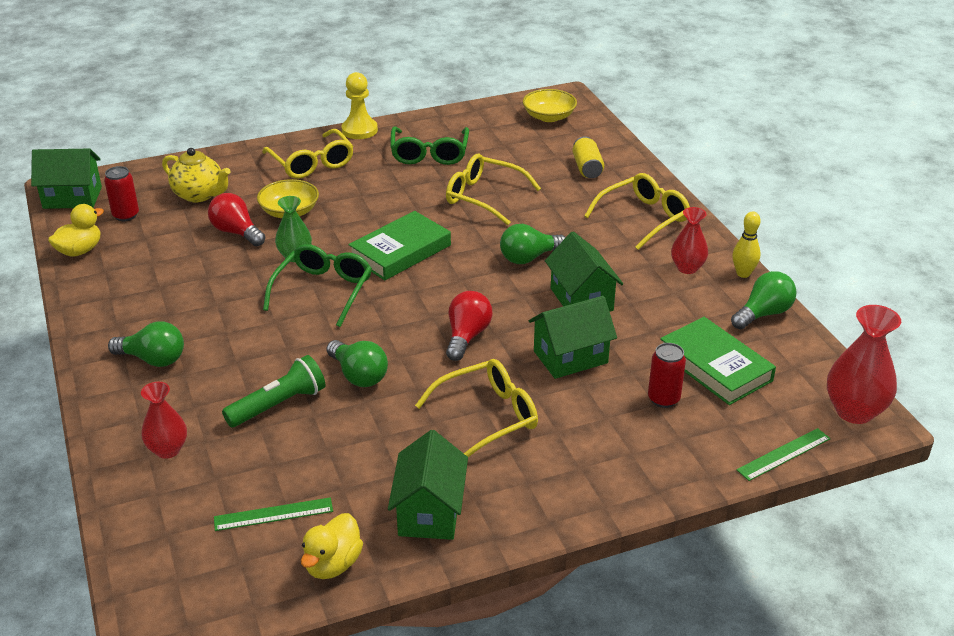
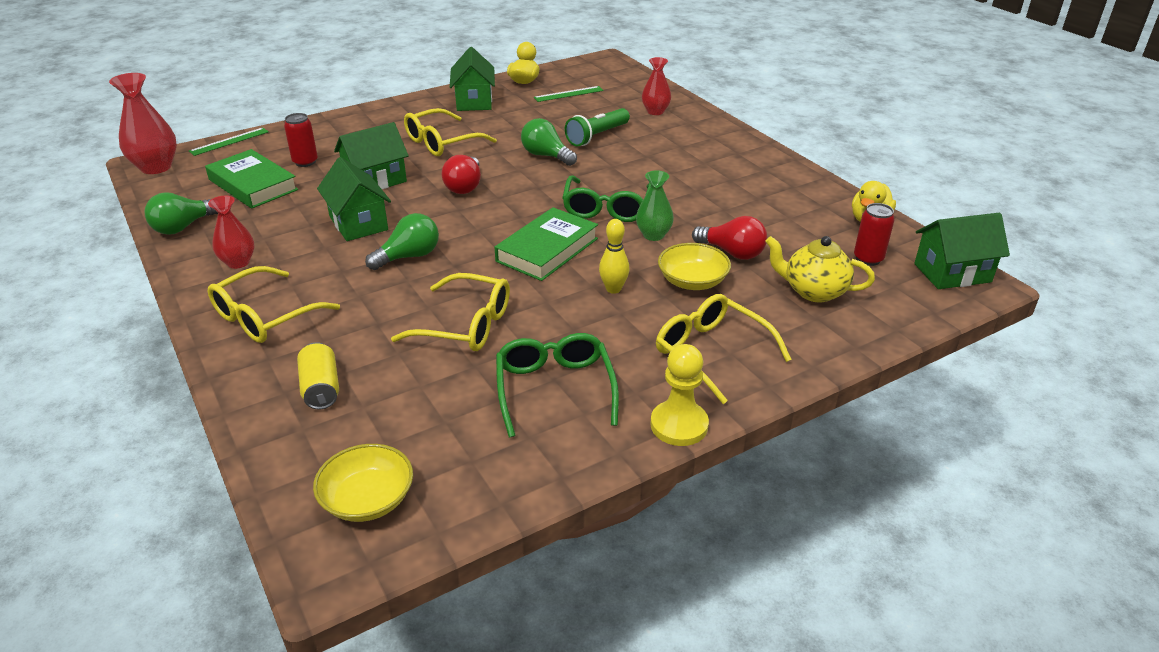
camera: 170 degrees right, 0 degrees up
green light bulb [108,321,184,367] -> none
yellow bowling pin [732,211,761,278] -> yellow bowling pin moved to [599,219,629,294]

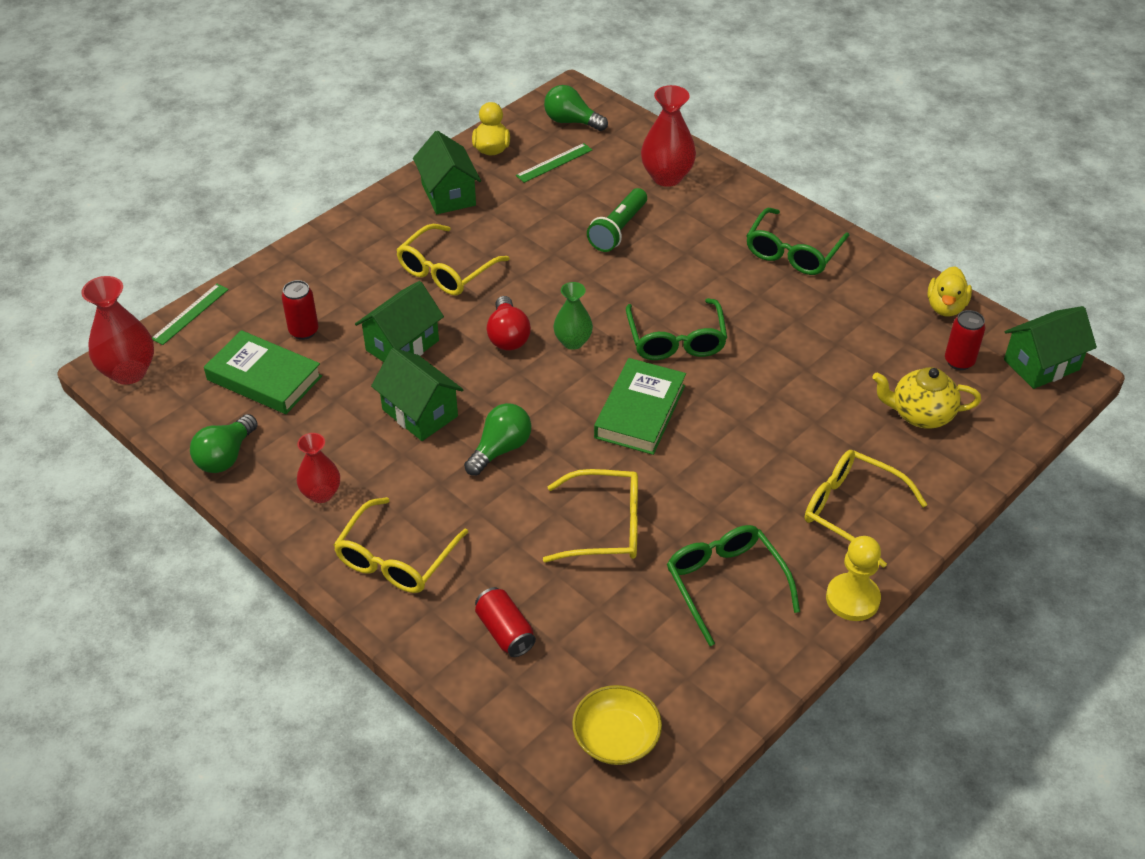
camera: 15 degrees left, 10 degrees up
yellow can [297,342,339,409] -> red can [475,587,536,657]
green light bulb [521,118,577,166] -> green light bulb moved to [544,85,608,131]
yellow bowling pin [599,219,629,294] -> none
green vase [636,170,674,241] -> green vase moved to [553,282,593,350]
red vase [642,57,671,115] -> red vase [641,85,696,187], size x1.56
yellow bowl [658,243,731,290] -> none
red light bulb [692,216,767,260] -> none
none -> green glasses [747,208,849,275]

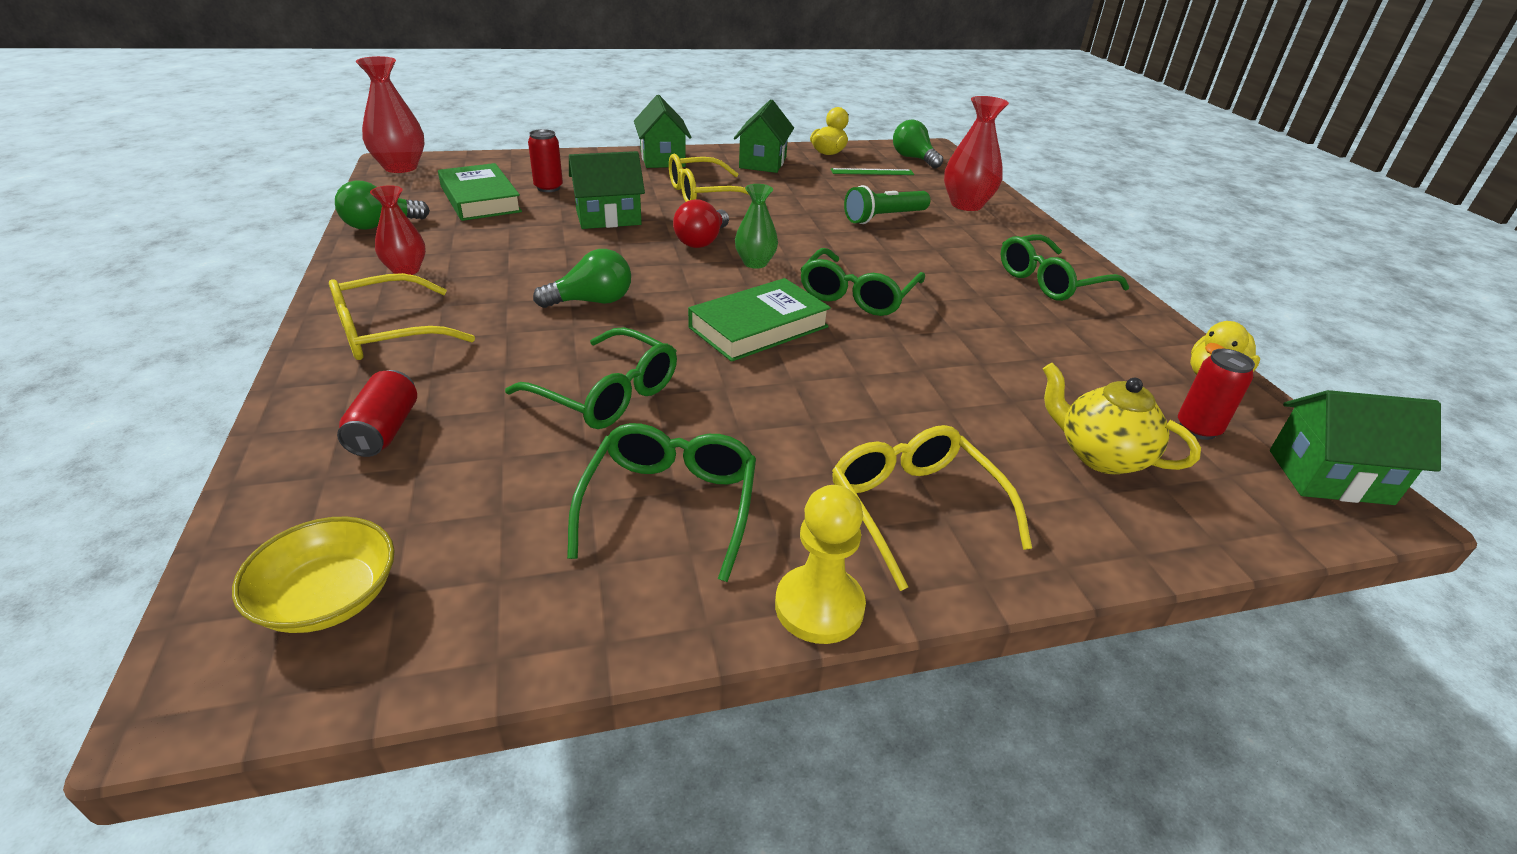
camera: 30 degrees right, 10 degrees down
green ruler [152,284,229,345] -> none
green house [371,348,464,441] -> green house moved to [634,95,691,168]
yellow glasses [543,469,638,562] -> green glasses [505,327,677,429]

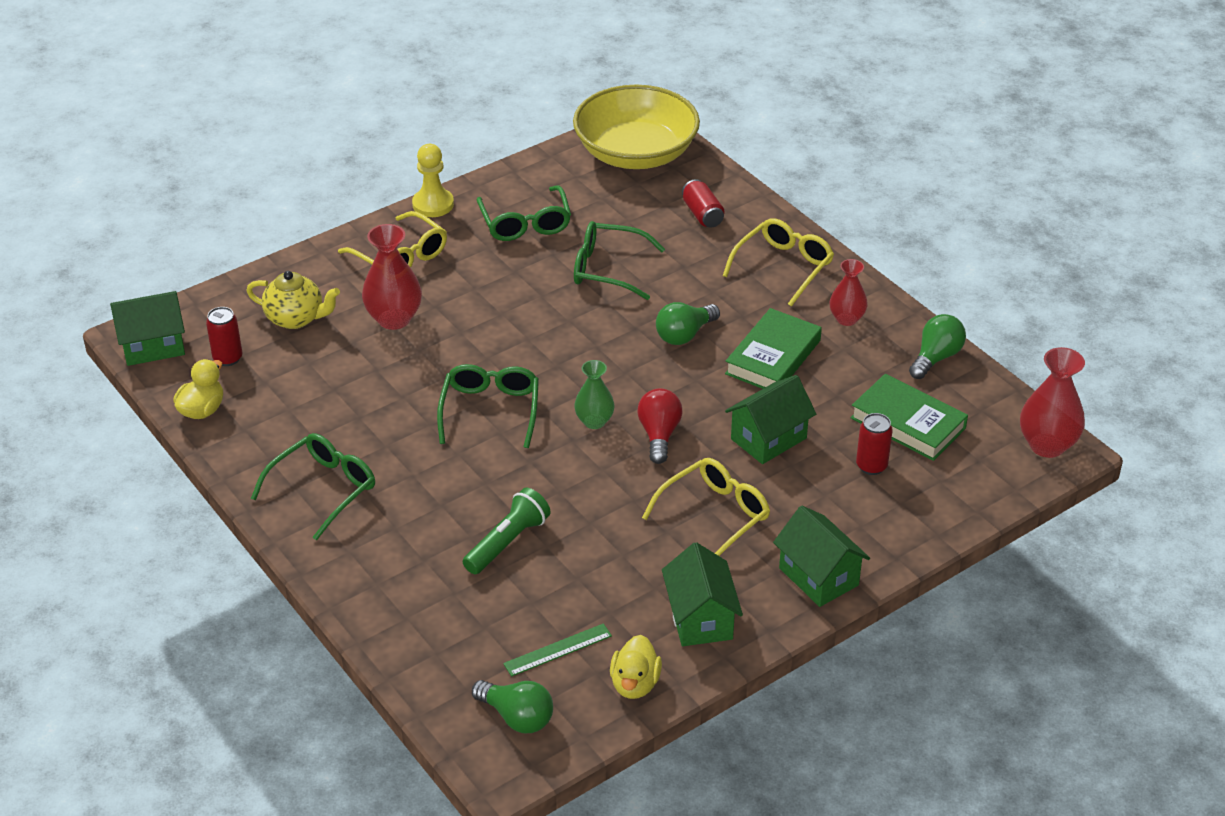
camera: 160 degrees right, 5 degrees up
yellow bowl [232,517,395,633] -> yellow bowl [573,85,700,169], size x2.04
green book [688,278,831,362] -> green book moved to [725,308,822,389]
red vase [944,96,1009,211] -> red vase moved to [362,224,422,330]

